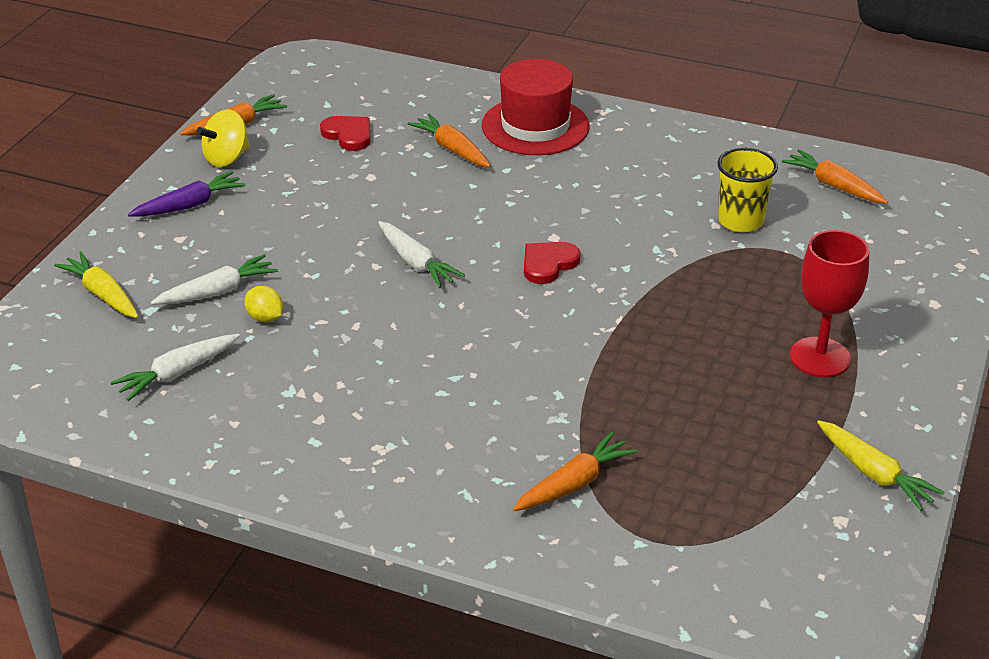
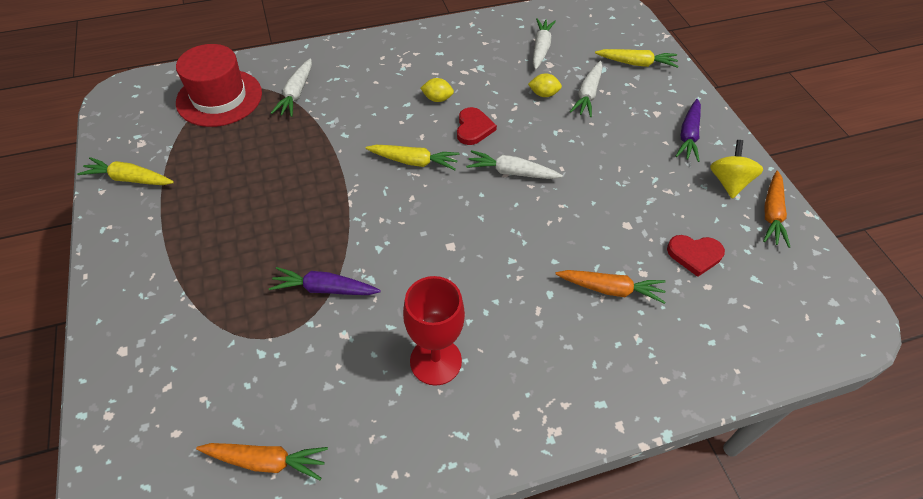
camera: 140 degrees right, 15 degrees up
red hat [482,59,590,155] -> red hat moved to [176,44,262,127]
orange carrot [513,432,637,511] -> white carrot [271,58,312,117]
red heart [524,242,580,284] -> red heart moved to [457,107,497,145]
yellow cup [717,148,778,232] -> none
red goblet [790,230,869,377] -> red goblet moved to [403,276,465,386]
none -> purple carrot [269,267,381,295]
none -> yellow carrot [365,145,460,170]
none -> yellow lemon [420,78,454,102]

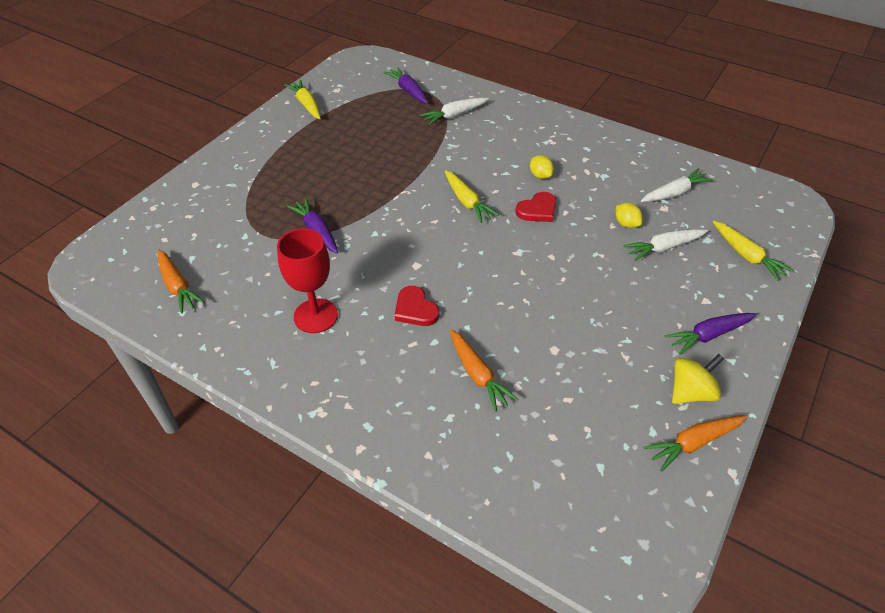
camera: 50 degrees right, 5 degrees down
red hat [176,44,262,127] -> purple carrot [383,67,428,104]
white carrot [466,150,563,179] -> none
red heart [667,235,725,277] -> red heart moved to [394,286,439,326]

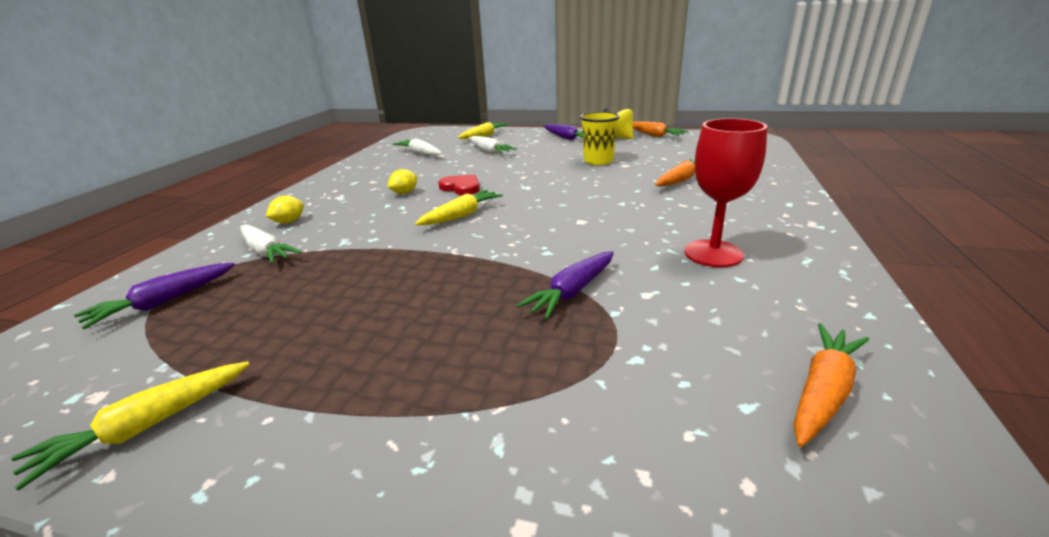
camera: 105 degrees left, 20 degrees down
red heart [394,286,439,326] -> none
yellow lemon [615,203,643,228] -> yellow lemon moved to [265,196,304,223]
none -> yellow cup [580,111,620,165]

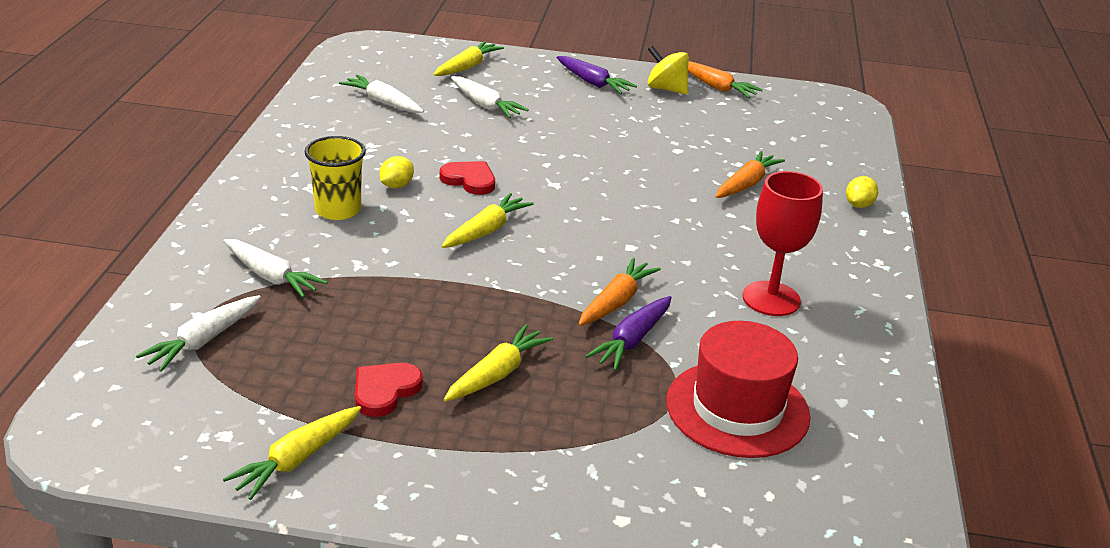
camera: 10 degrees left, 5 degrees up
purple carrot [74,263,235,329] -> white carrot [136,295,261,372]
yellow lemon [265,196,304,223] -> yellow lemon moved to [846,176,878,208]
yellow cup [580,111,620,165] -> yellow cup moved to [305,136,366,220]
orange carrot [794,323,870,447] -> orange carrot moved to [578,258,661,326]
none -> red heart [355,363,423,417]
none -> yellow carrot [443,324,553,402]
none -> red hat [666,321,810,458]

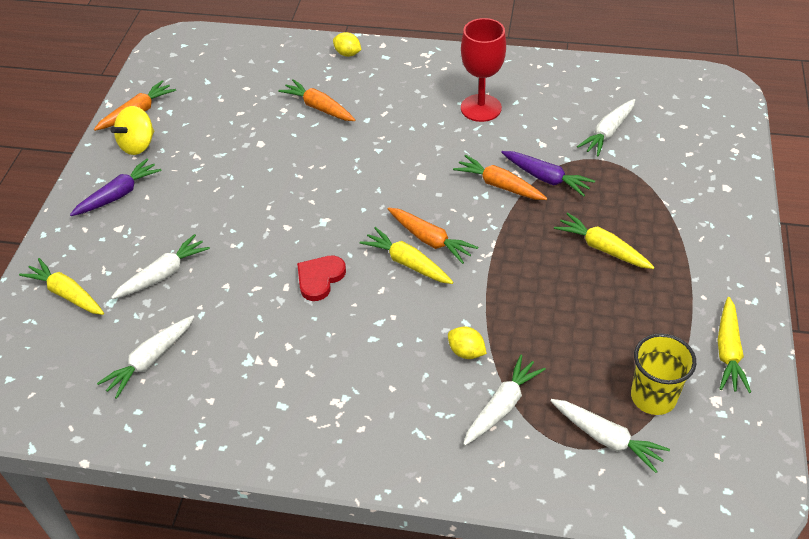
camera: 85 degrees left, 15 degrees up
yellow carrot [223,406,361,500] -> yellow carrot turned 60 degrees clockwise [718,297,751,393]
yellow cup [305,136,366,220] -> yellow cup moved to [631,333,696,415]
red heart [355,363,423,417] -> none
yellow lemon [379,156,414,188] -> yellow lemon moved to [448,327,487,359]
red hat [666,321,810,458] -> white carrot [577,99,635,156]
none -> orange carrot [388,208,478,264]

